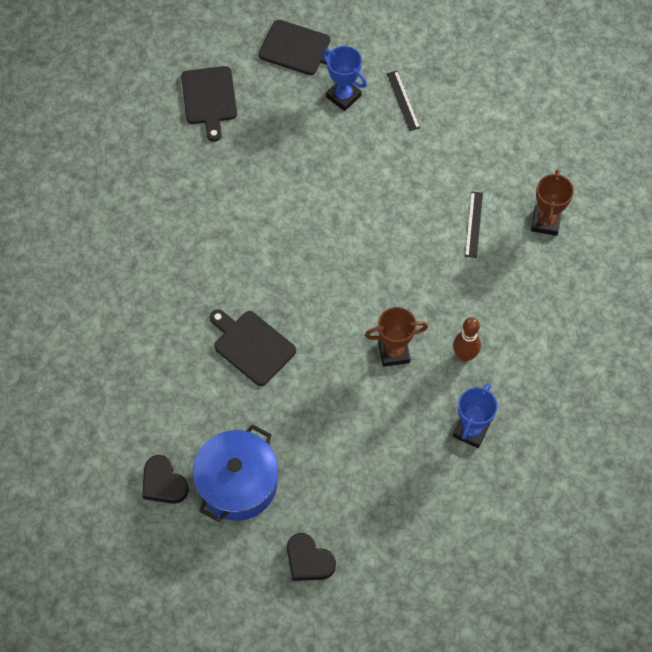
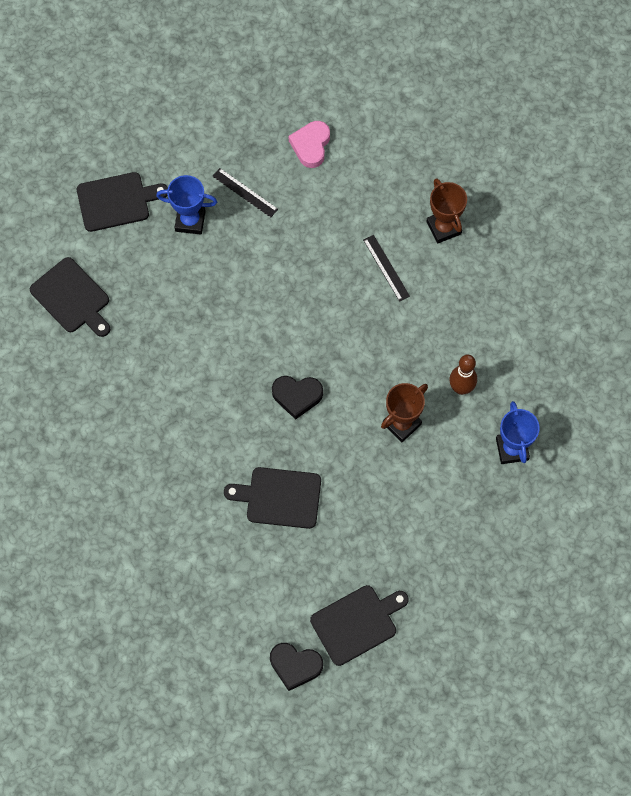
camera: 35 degrees left, 5 degrees up
blue pot [193,424,279,522] -> black cutting board [310,585,409,666]
black heart [287,533,336,581] -> black heart moved to [272,376,323,420]
none -> pink heart [289,121,330,168]

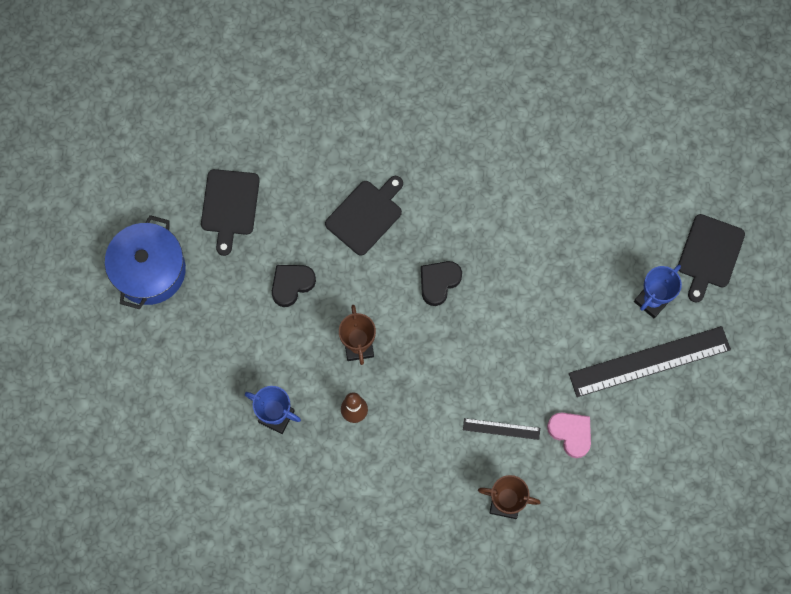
camera: 125 degrees right, 5 degrees up
black cutting board [30,257,111,337] -> none
black ruler [213,168,278,217] -> black ruler [569,326,731,397], size x2.15
black heart [270,643,323,691] -> black heart moved to [272,265,316,307]
pink heart [289,121,330,168] -> pink heart moved to [547,413,591,458]
none -> blue pot [105,215,186,309]

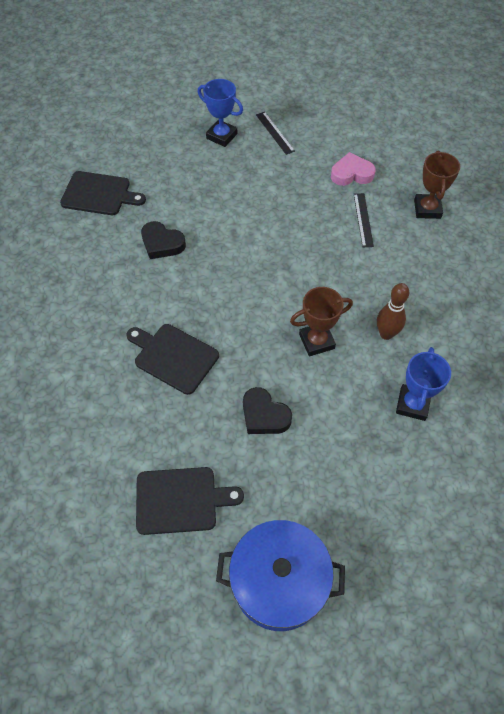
camera: 100 degrees left, 15 degrees down
black heart [421,261,462,306] -> black heart moved to [141,221,186,259]
pink heart [547,413,591,458] -> pink heart turned 45 degrees clockwise [331,152,376,186]
black ruler [569,326,731,397] -> black ruler [256,112,295,155], size x0.47
black cutting board [678,214,745,303] -> black cutting board moved to [60,171,146,215]

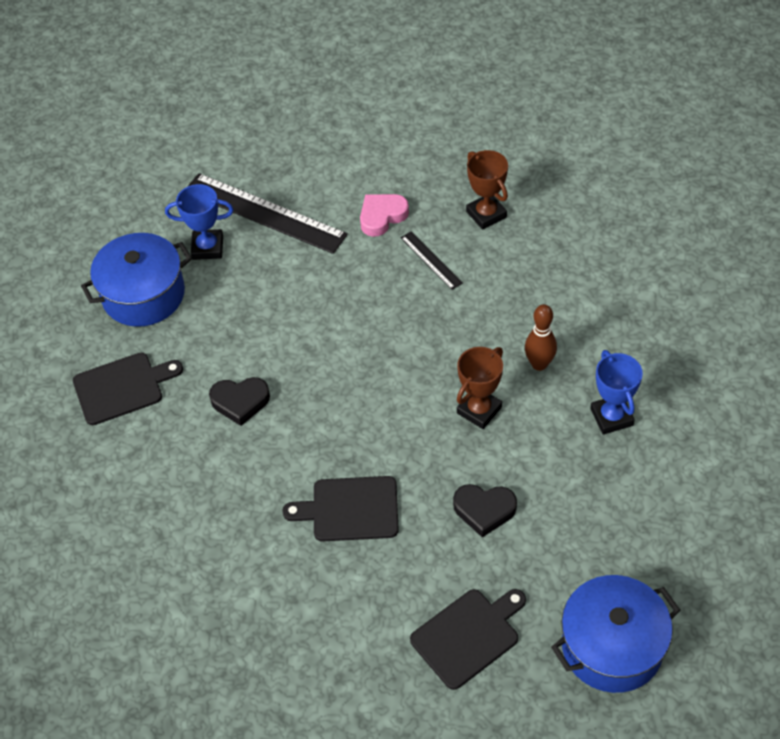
camera: 30 degrees left, 5 degrees down
black ruler [256,112,295,155] -> black ruler [187,173,348,254], size x2.15
none -> blue pot [81,233,192,327]

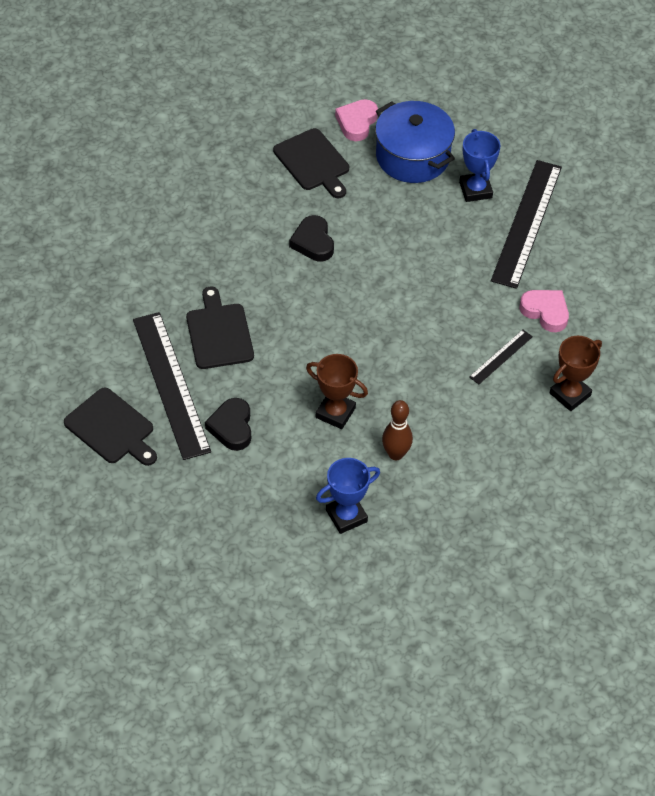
camera: 75 degrees right, 0 degrees up
blue pot [551,575,680,693] -> none
none -> black ruler [133,312,211,460]
none -> pink heart [335,99,378,141]

